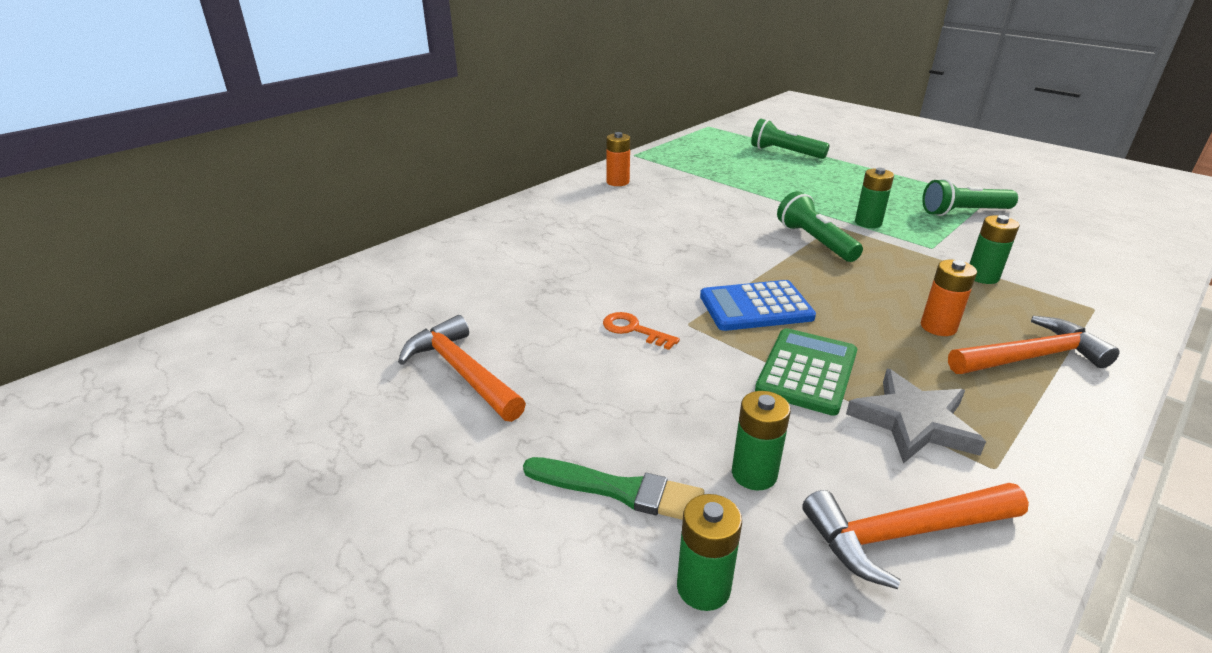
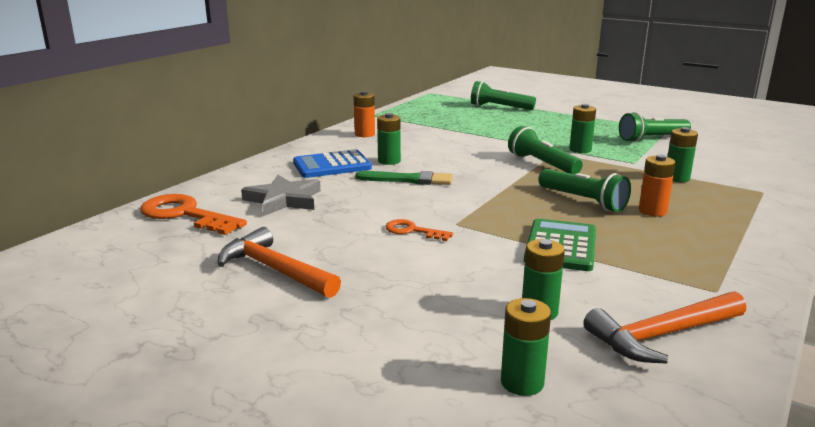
camera: 10 degrees left, 10 degrees down
green brush [523,457,704,520] -> green brush moved to [355,171,453,185]
blue calculator [700,280,816,331] -> blue calculator moved to [293,149,372,178]
grey star [846,369,986,464] -> grey star moved to [241,175,321,216]
orange hammer [948,316,1120,374] -> none
none -> orange key [140,194,247,235]
none -> green battery [377,113,401,165]
none -> green flashlight [538,169,631,212]

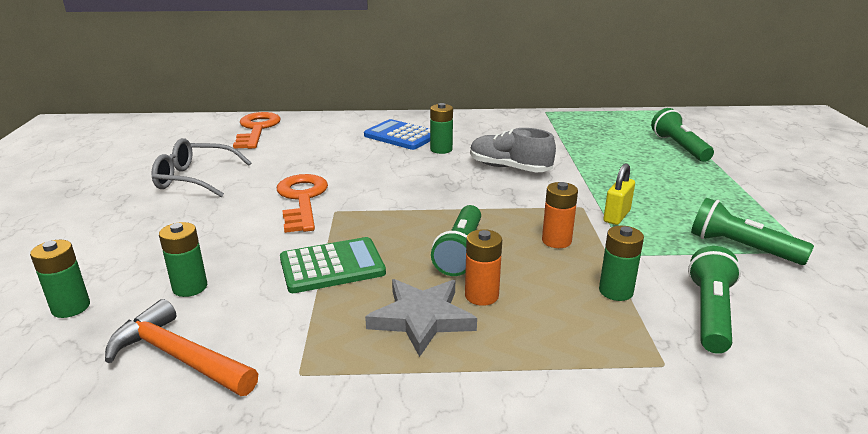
camera: 55 degrees right, 5 degrees up
orange hammer [218,227,341,298] -> grey glasses [151,138,251,197]
grey star [241,175,321,216] -> grey star moved to [365,279,477,357]
orange battery [354,91,375,137] -> orange battery moved to [542,182,578,248]
green brush [355,171,453,185] -> none
orange key [385,219,453,241] -> orange key [277,174,328,233], size x1.86
green flashlight [508,126,583,174] -> green flashlight moved to [688,246,741,353]
green battery [569,104,596,153] -> yellow padlock [603,164,635,225]
none -> grey shoe [470,128,556,172]

